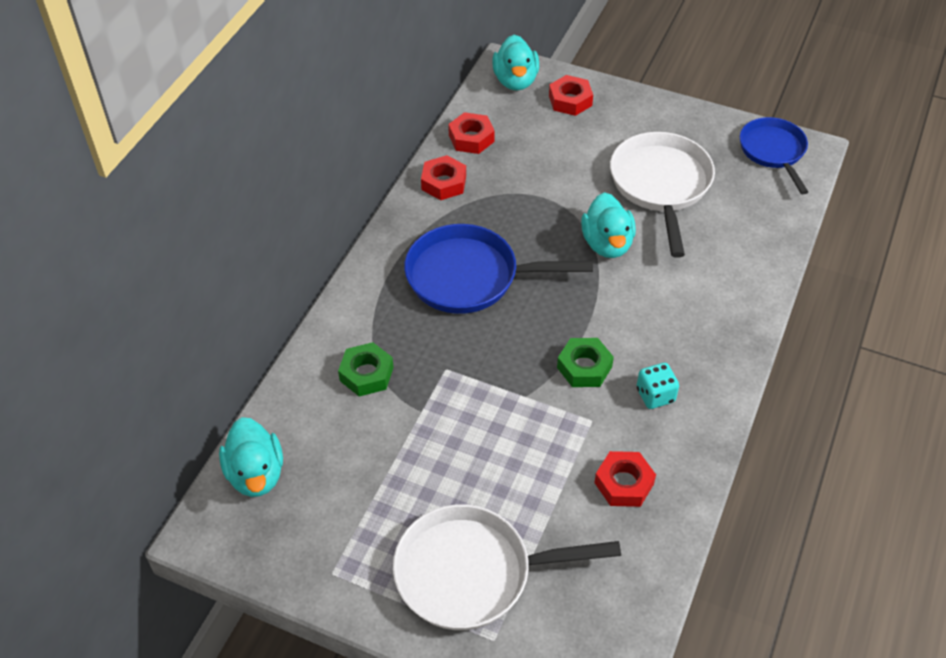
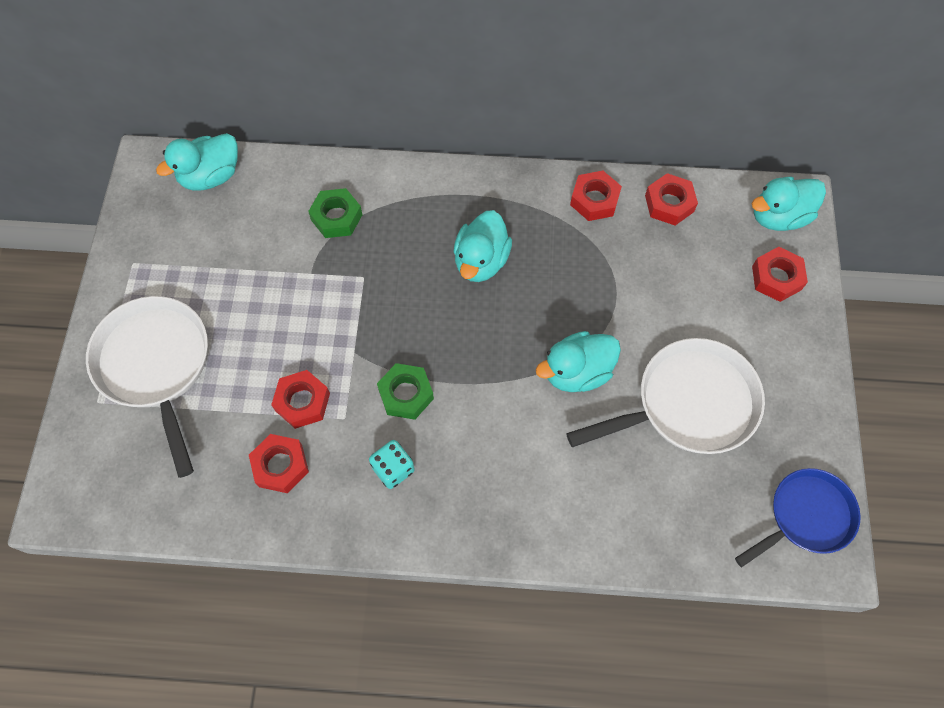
camera: 70 degrees right, 15 degrees up
blue pan [404,224,593,314] -> turquoise duck [454,210,512,282]
none -> red nut [271,370,330,429]

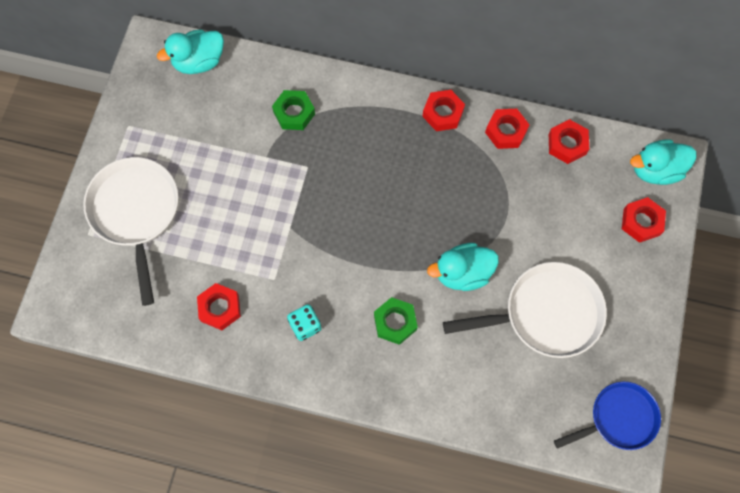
camera: 10 degrees right, 5 degrees up
red nut [271,370,330,429] -> red nut moved to [422,90,465,131]
green nut [377,363,434,420] -> green nut moved to [374,297,418,345]
turquoise duck [454,210,512,282] -> none

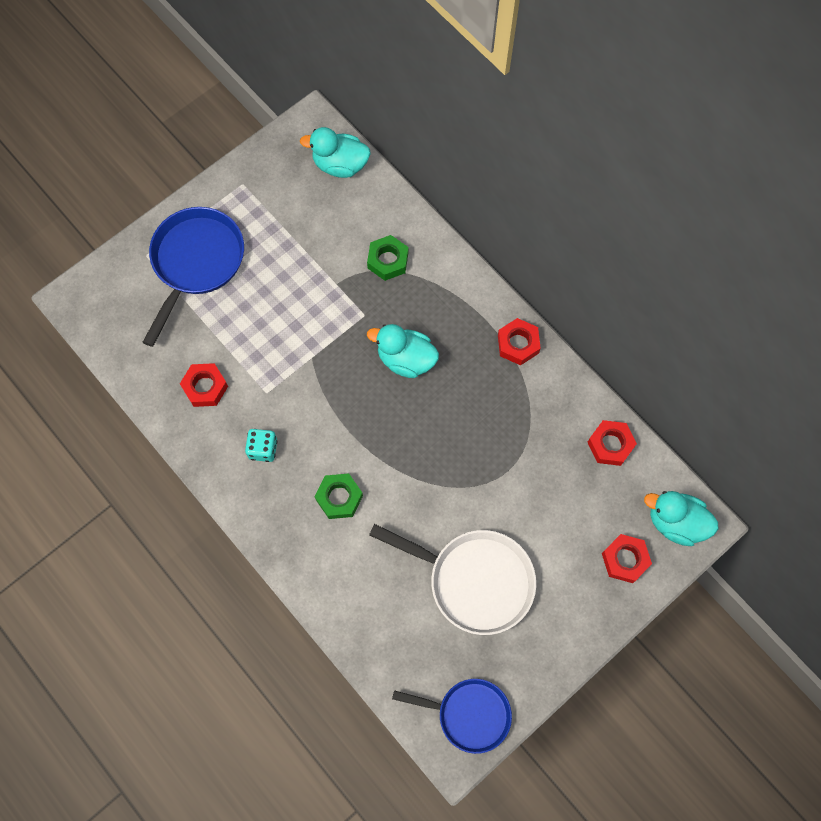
camera: 35 degrees right, 0 degrees up
white pan [83,157,179,306] -> blue pan [143,207,244,347]
turquoise duck [427,243,499,291] -> turquoise duck moved to [367,324,439,378]
red nut [485,109,529,149] -> none

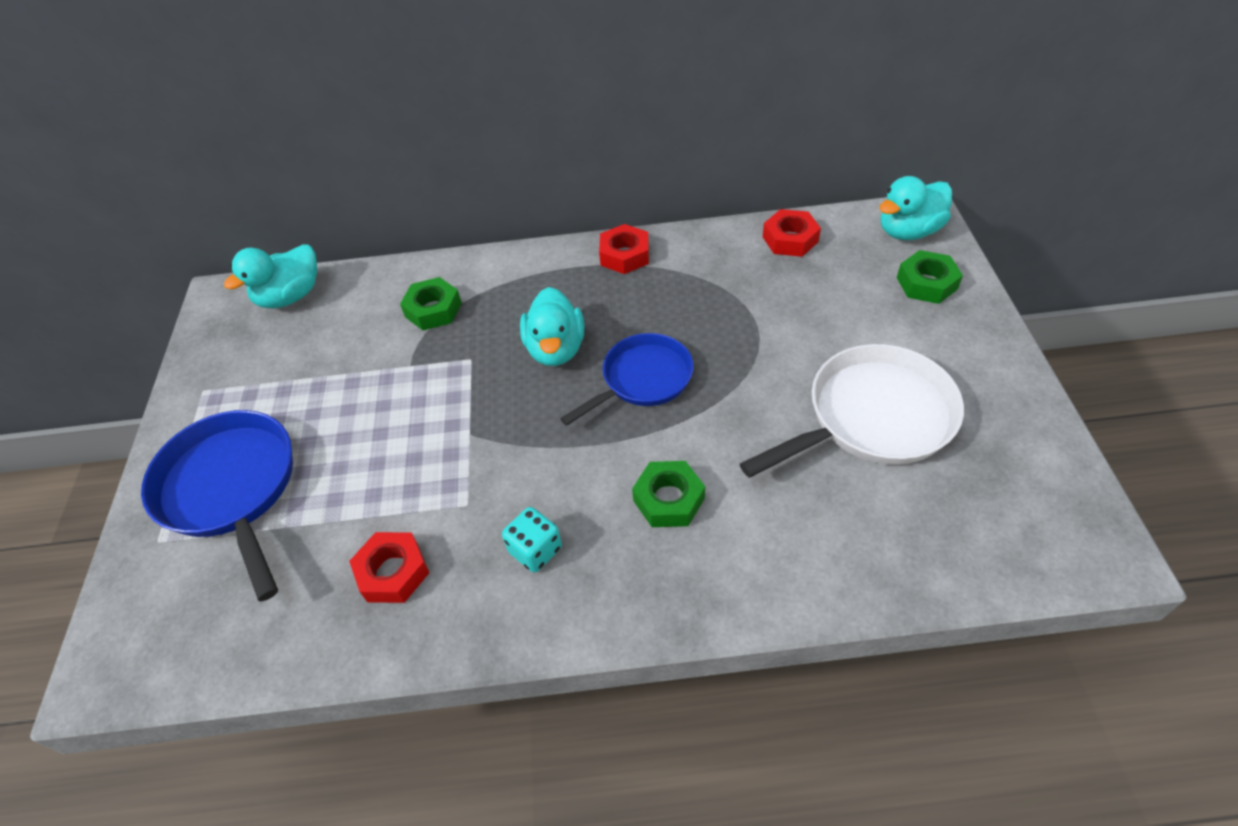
camera: 50 degrees left, 20 degrees down
turquoise duck [367,324,439,378] -> turquoise duck turned 60 degrees counterclockwise [520,287,584,366]
blue pan [392,679,512,754] -> blue pan moved to [560,333,694,426]
red nut [602,534,652,583] -> green nut [897,250,963,304]

